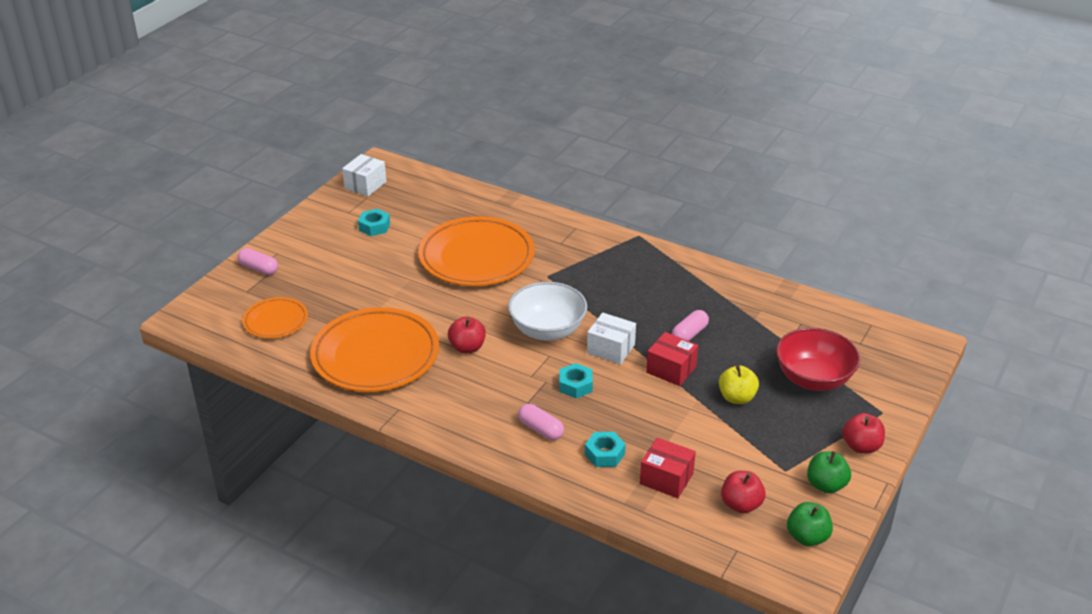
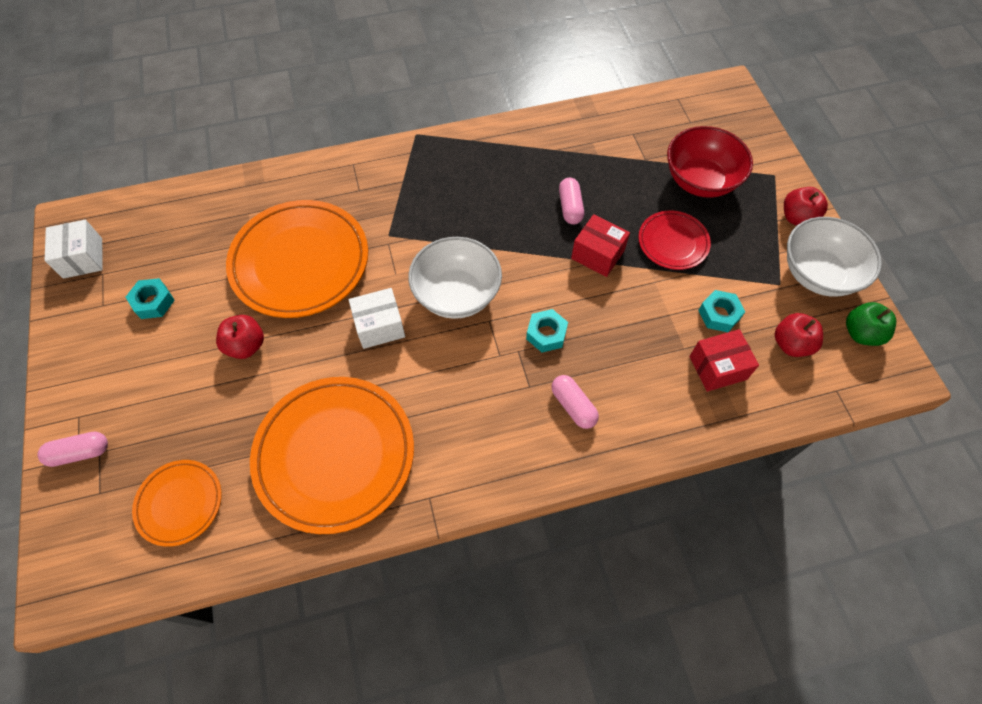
camera: 45 degrees left, 25 degrees up
red apple [448,316,486,353] -> red apple moved to [216,315,264,359]
pink capsule [518,404,564,440] -> pink capsule turned 60 degrees clockwise [551,375,599,429]
turquoise nut [585,432,626,467] -> turquoise nut moved to [698,290,745,332]
white box [587,313,636,365] -> white box moved to [349,288,405,349]
red box [646,332,698,386] -> red box turned 45 degrees clockwise [571,214,630,277]
yellow apple [719,365,759,404] -> red plate [638,211,711,270]
green apple [807,451,851,493] -> white bowl [787,217,882,296]

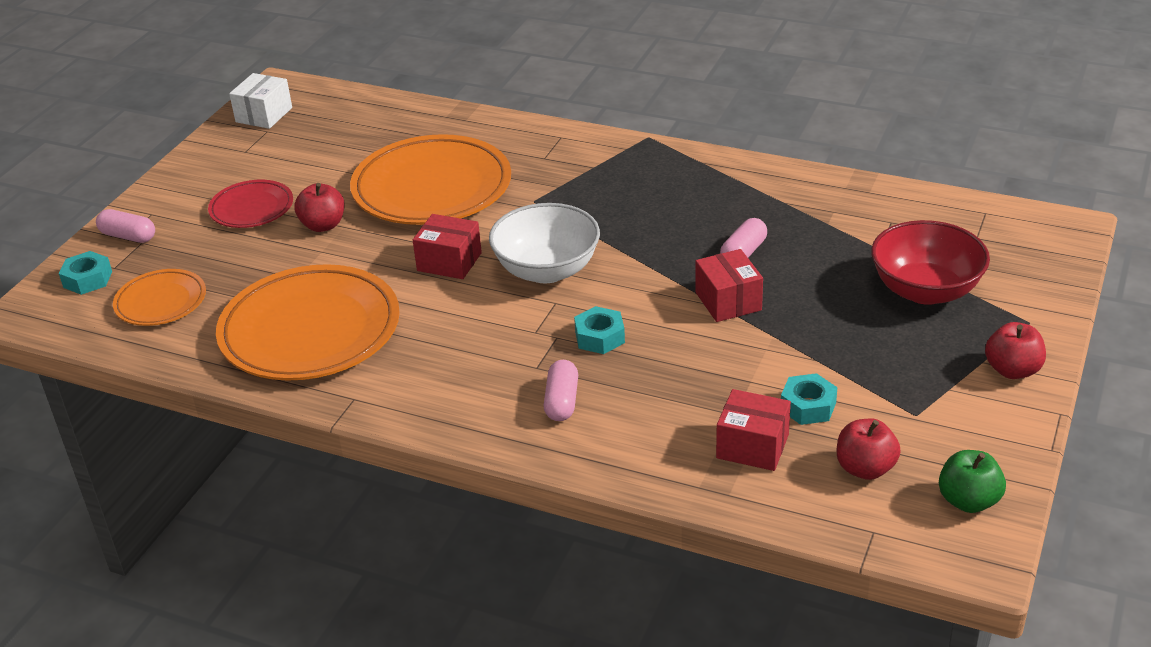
camera: 40 degrees right, 25 degrees down
turquoise nut [126,278,175,319] -> turquoise nut moved to [59,251,112,295]
white box [349,288,405,349] -> red box [413,214,482,279]
red plate [638,211,711,270] -> red plate moved to [208,180,293,228]
white bowl [787,217,882,296] -> none

